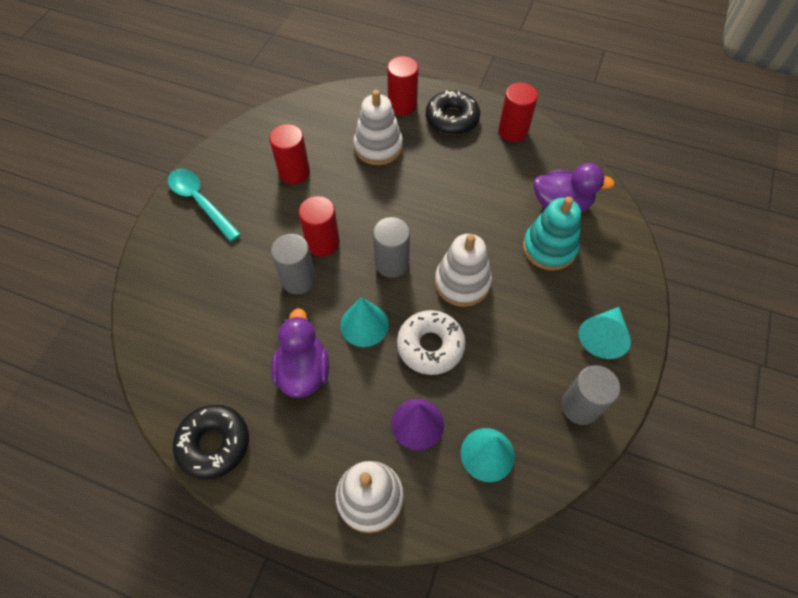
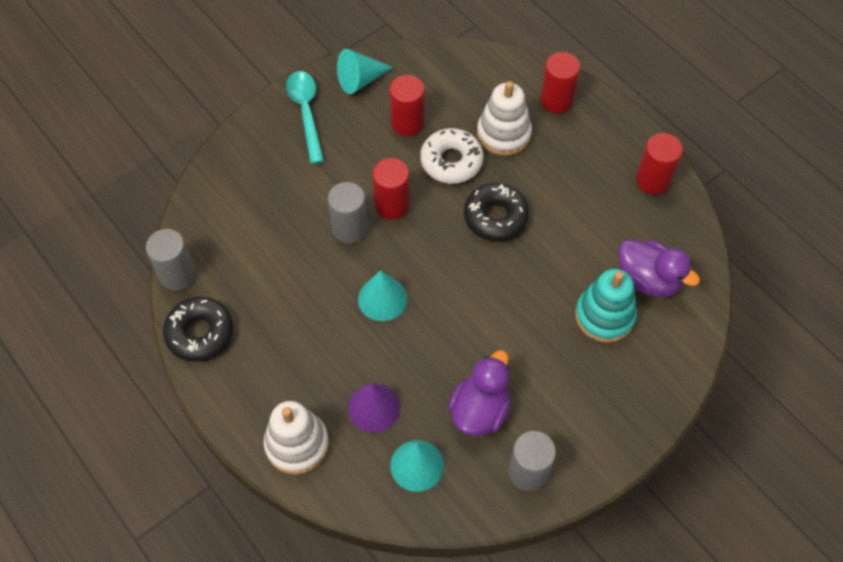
camera: 30 degrees right, 0 degrees up
purple duck [271,308,329,398] -> purple duck moved to [448,350,511,436]
grey cylinder [373,217,410,278] -> grey cylinder moved to [146,229,196,290]
white donut [397,310,466,375] -> white donut moved to [420,128,484,184]
black donut [426,90,480,135] -> black donut moved to [464,183,529,241]
white stacking toy [435,234,492,307] -> none
turquoise cone [579,307,631,359] -> turquoise cone moved to [337,49,393,94]

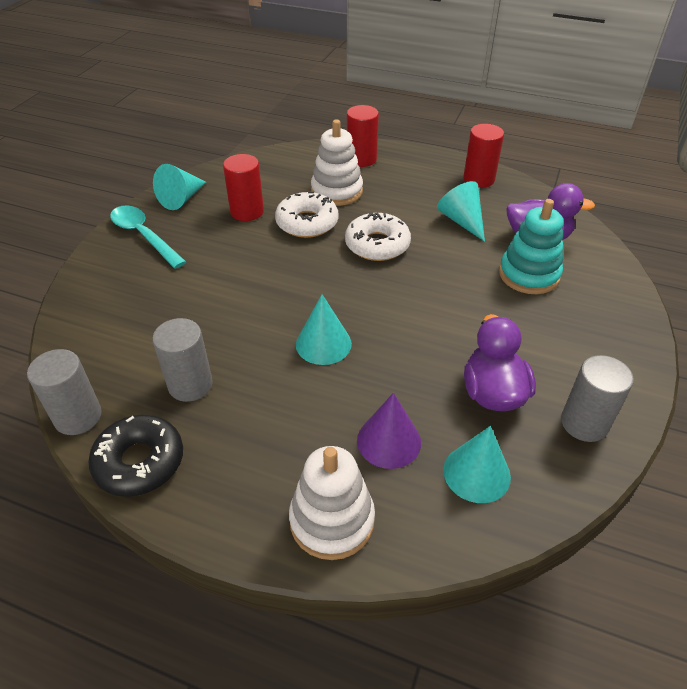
camera: 30 degrees left, 15 degrees down
grey cylinder [328,182,368,243] -> grey cylinder moved to [153,318,213,402]
red cylinder [372,158,410,220] -> none
black donut [464,183,529,241] -> white donut [345,212,411,261]
none -> turquoise cone [437,181,485,242]

